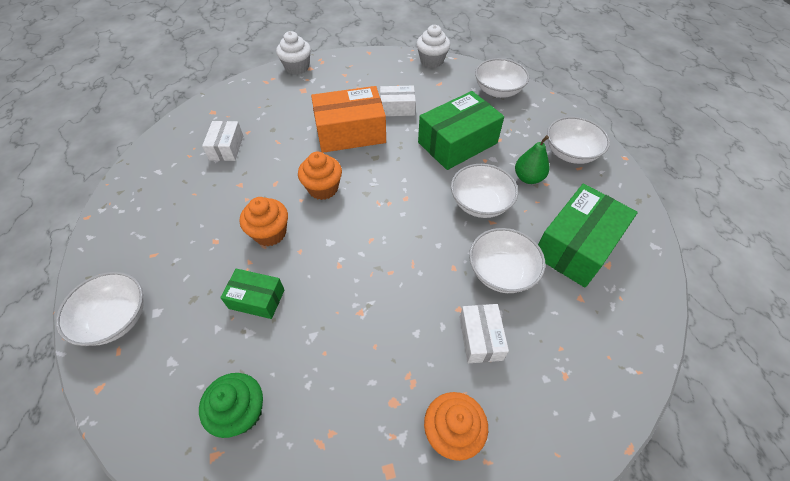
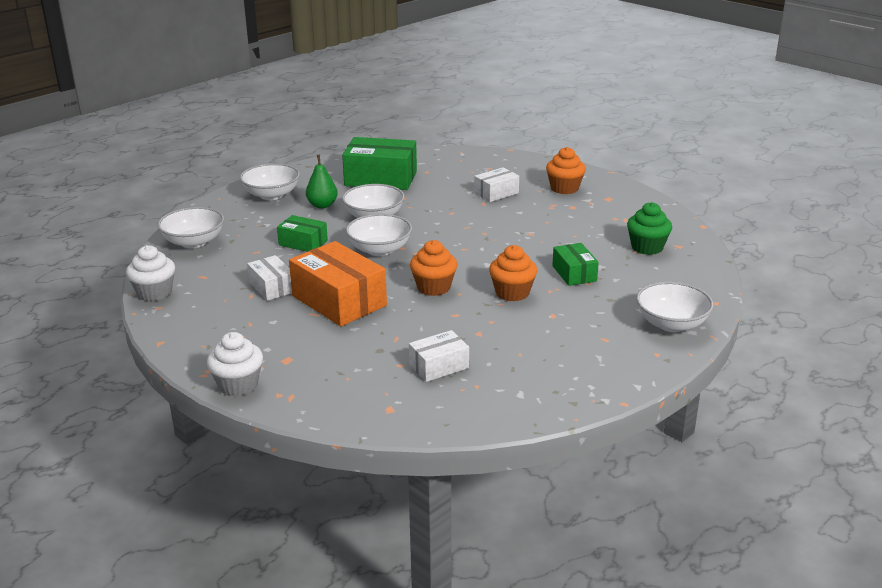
camera: 120 degrees left, 25 degrees down
green box [418,91,504,170] -> green box [277,215,328,252], size x0.55
white bowl [469,228,545,293] -> white bowl moved to [346,214,412,256]

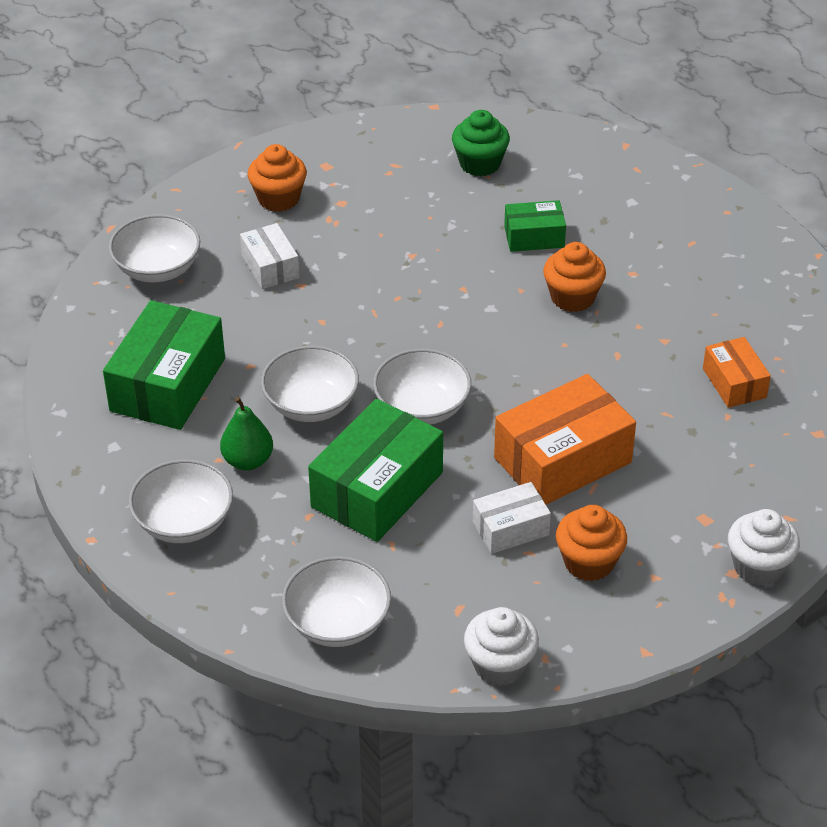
camera: 80 degrees left, 15 degrees up
green box [277,215,328,252] -> green box [308,399,443,542], size x1.82
white box [409,330,469,382] -> orange box [703,337,771,408]
orange cupcake [410,240,457,296] -> orange cupcake moved to [556,505,627,581]
white bowl [636,282,714,332] -> white bowl moved to [109,214,200,282]

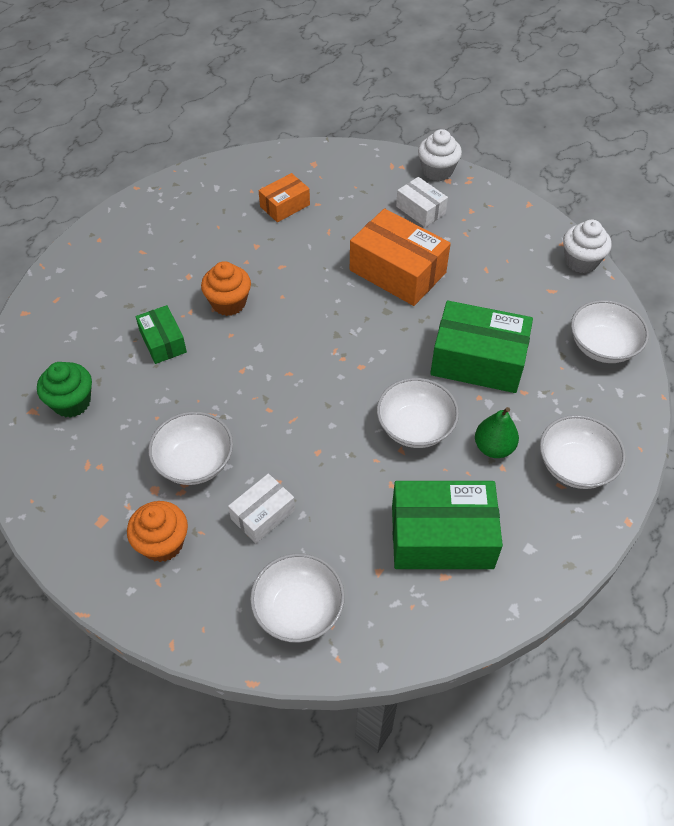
camera: 110 degrees left, 10 degrees up
white bowl [373,349,471,425] -> white bowl moved to [148,411,233,485]
white box [473,482,551,554] -> white box moved to [396,177,448,227]
orange cupcake [556,505,627,581] -> none

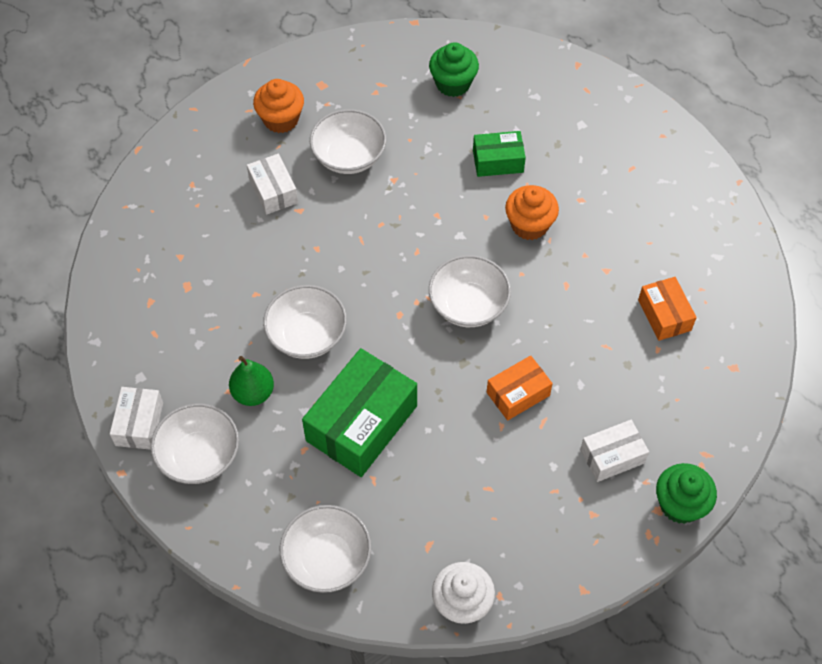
camera: 110 degrees right, 5 degrees up
white bowl [250,553,345,643] -> white bowl moved to [429,255,511,327]
orange box [350,209,451,306] -> orange box [487,356,553,421], size x0.55
green box [392,481,503,569] -> none
white cupcake [418,129,462,181] -> green cupcake [656,463,717,524]
none -> white box [110,387,163,450]

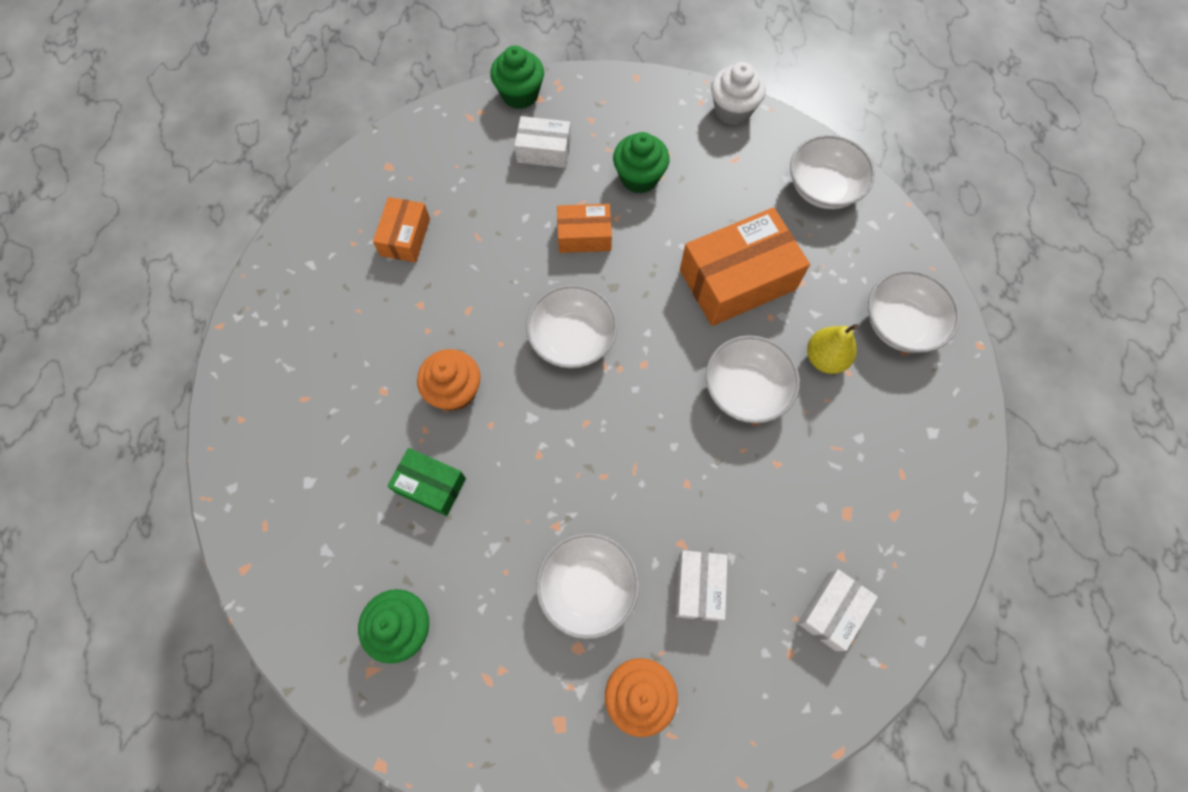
camera: 150 degrees left, 10 degrees up
white box [110,387,163,450] -> white box moved to [797,569,878,651]
green pear [229,356,274,406] -> yellow pear [807,324,858,374]
green box [302,348,417,477] -> orange box [680,207,810,326]
none -> green cupcake [613,132,670,194]

